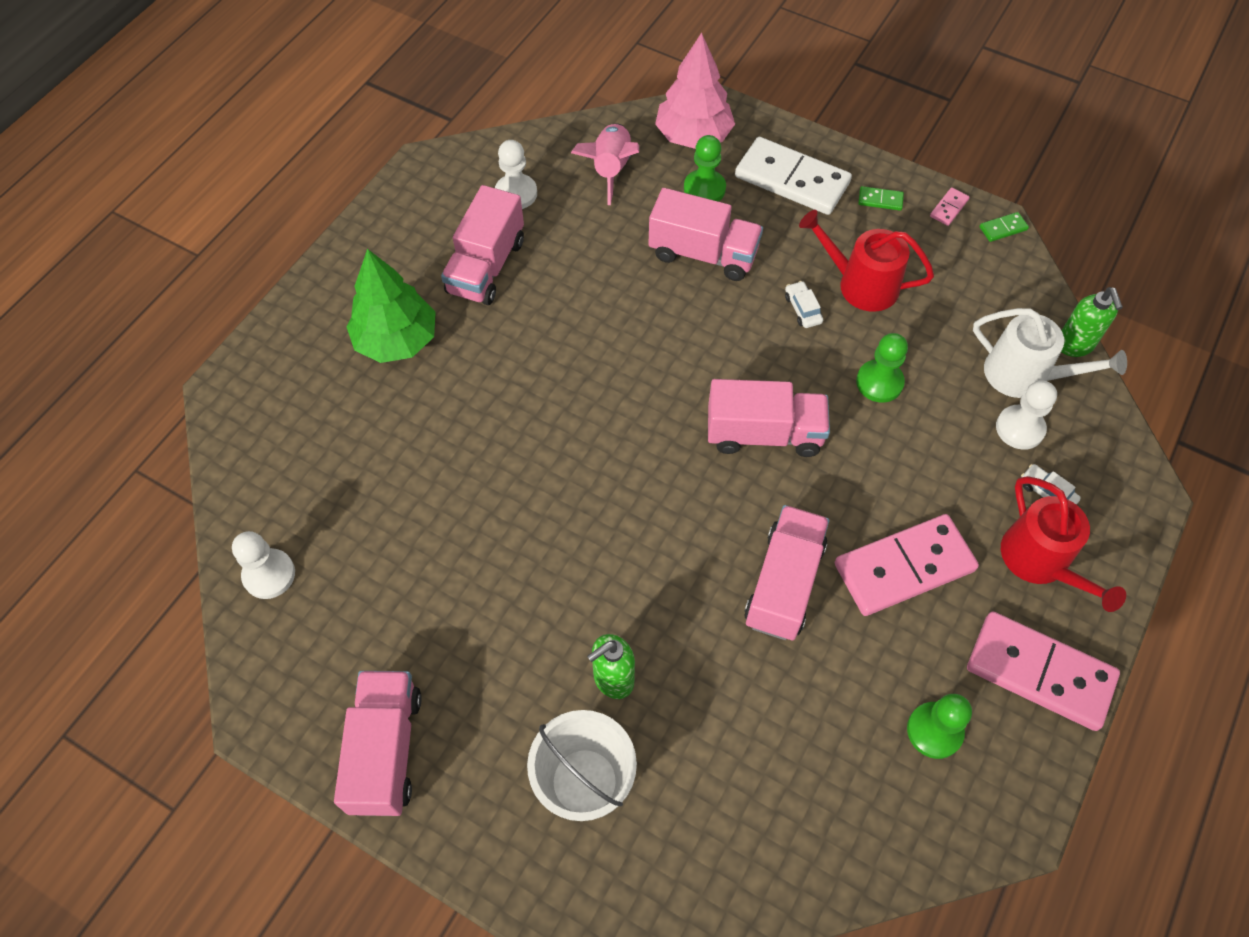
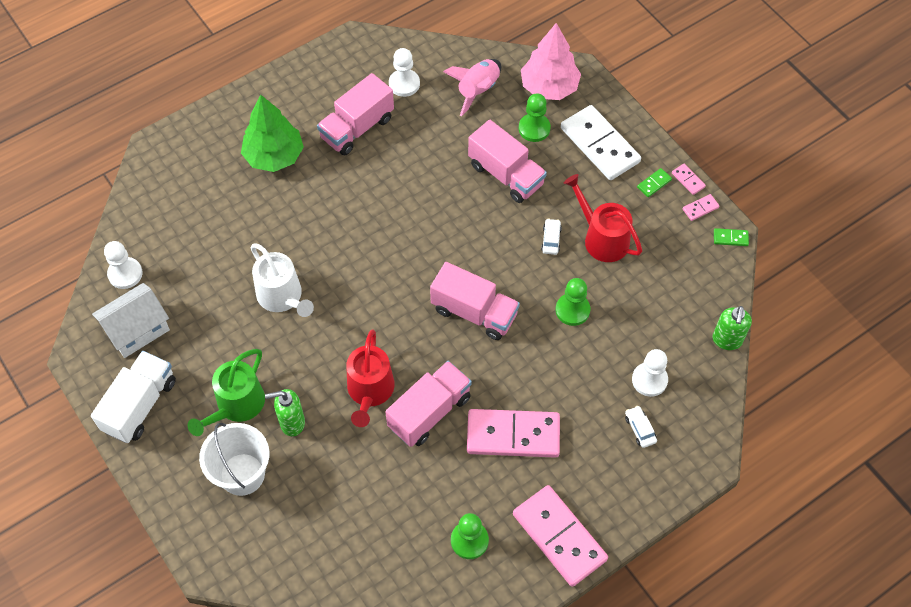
camera: 25 degrees right, 0 degrees up
pink truck [334,671,422,816] -> white truck [91,351,176,443]
green domino [858,186,904,211] -> green domino turned 75 degrees counterclockwise [637,168,672,197]
white watering can [973,308,1127,398] -> white watering can moved to [250,244,314,317]
red watering can [1001,476,1126,612] -> red watering can moved to [346,330,395,427]
none -> white house [92,283,170,358]
none -> green watering can [187,349,265,436]
none -> pink domino [672,164,706,195]

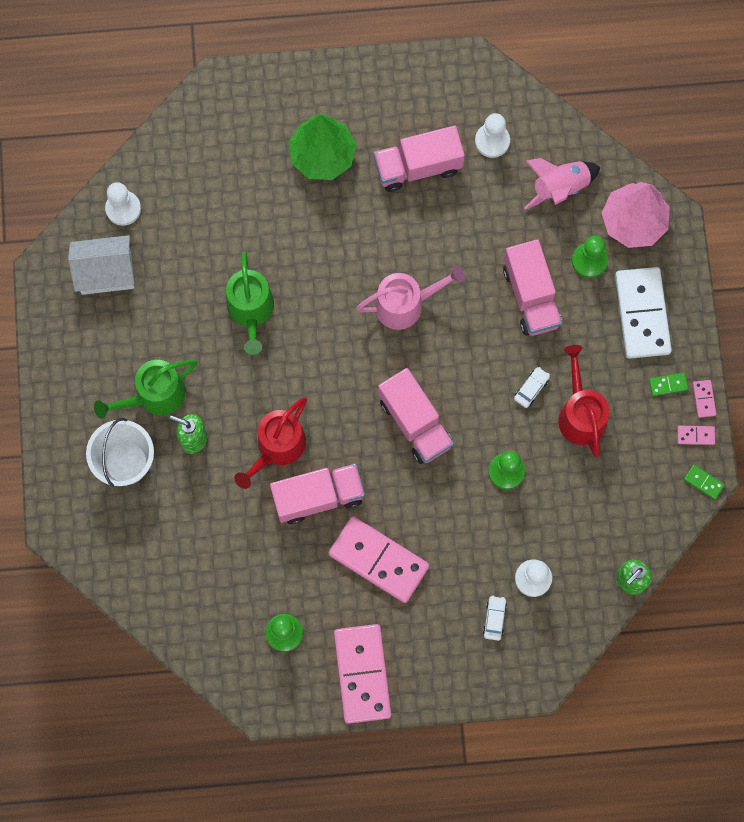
camera: 30 degrees right, 15 degrees up
white truck [91,351,176,443] -> none
white watering can [250,244,314,317] -> green watering can [226,251,274,355]
none -> pink watering can [356,265,465,330]

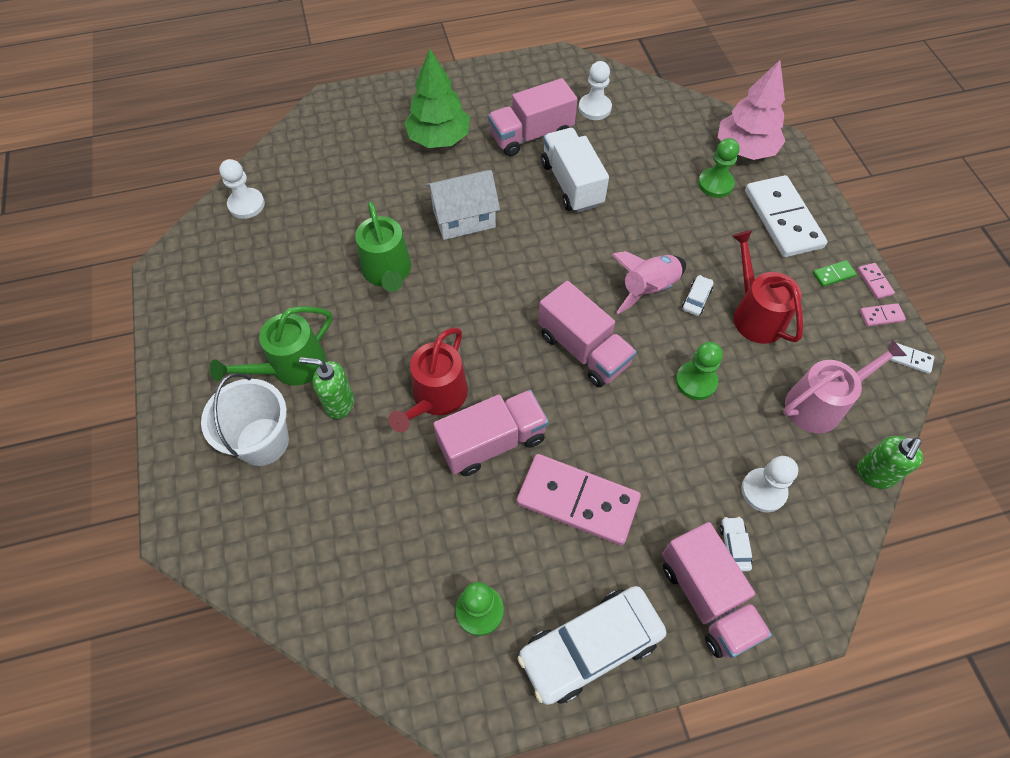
camera: 10 degrees left, 15 degrees down
white house [68,235,135,295] -> white house moved to [426,170,500,240]
pink domino [334,624,391,724] -> white car [517,586,666,705]
pink watering can [356,265,465,330] -> pink watering can moved to [783,339,907,434]
pink truck [503,239,562,336] -> pink truck moved to [662,522,772,658]
pink rocket [524,158,600,210] -> pink rocket moved to [611,251,686,314]
green domino [684,465,725,500] -> white domino [890,343,934,374]
none -> white truck [541,128,609,213]

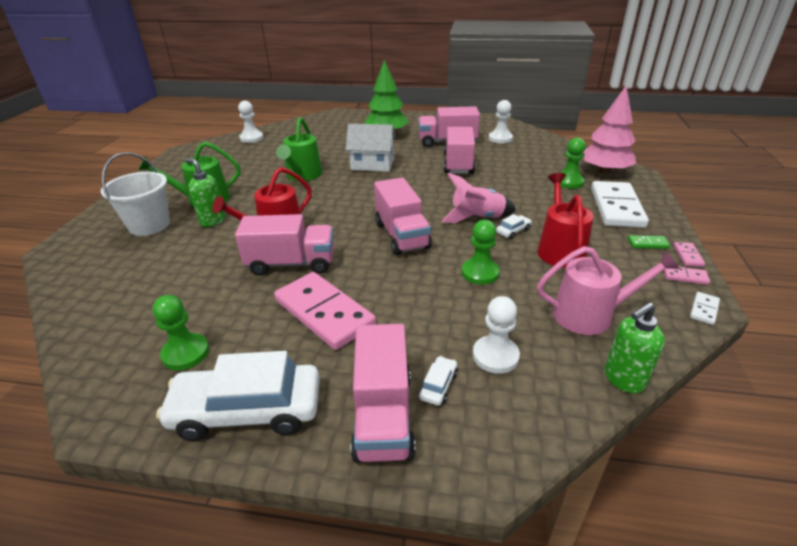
camera: 25 degrees right, 25 degrees down
white truck [541,128,609,213] -> pink truck [444,127,475,174]
white domino [890,343,934,374] -> white domino turned 75 degrees clockwise [690,292,720,325]

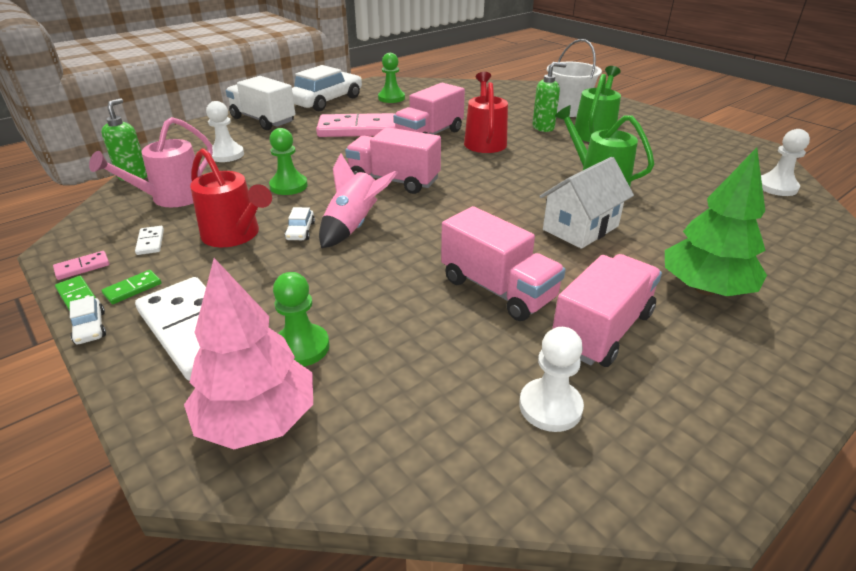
camera: 130 degrees right, 0 degrees up
pink truck [351,324,416,462] -> white truck [226,76,295,130]
white car [419,356,458,406] -> white car moved to [70,296,106,344]
pink domino [673,242,705,267] -> green domino [55,276,96,311]
white domino [690,292,720,325] -> white domino moved to [135,226,164,255]

